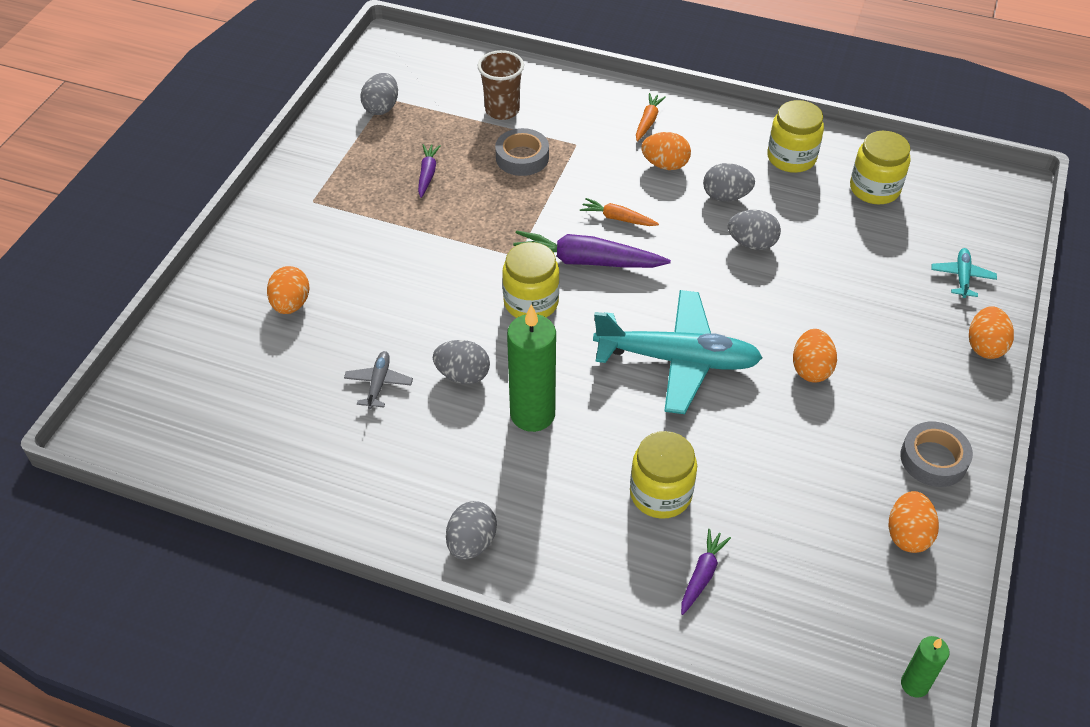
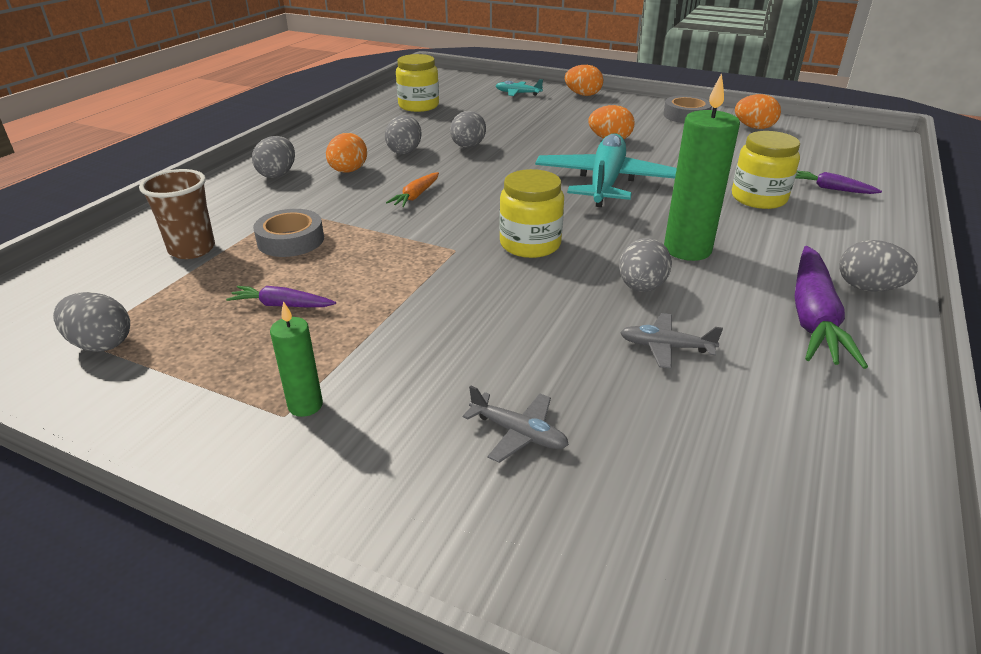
camera: 85 degrees left, 15 degrees down
orange egg [267,266,310,314] -> grey plane [463,386,569,463]
purple carrot [513,231,671,268] -> purple carrot moved to [795,246,868,369]
orange carrot [636,93,666,142] -> grey egg [252,136,295,178]
yellow jar [767,100,824,173] -> none
green candle [901,636,950,698] -> green candle moved to [270,301,323,417]

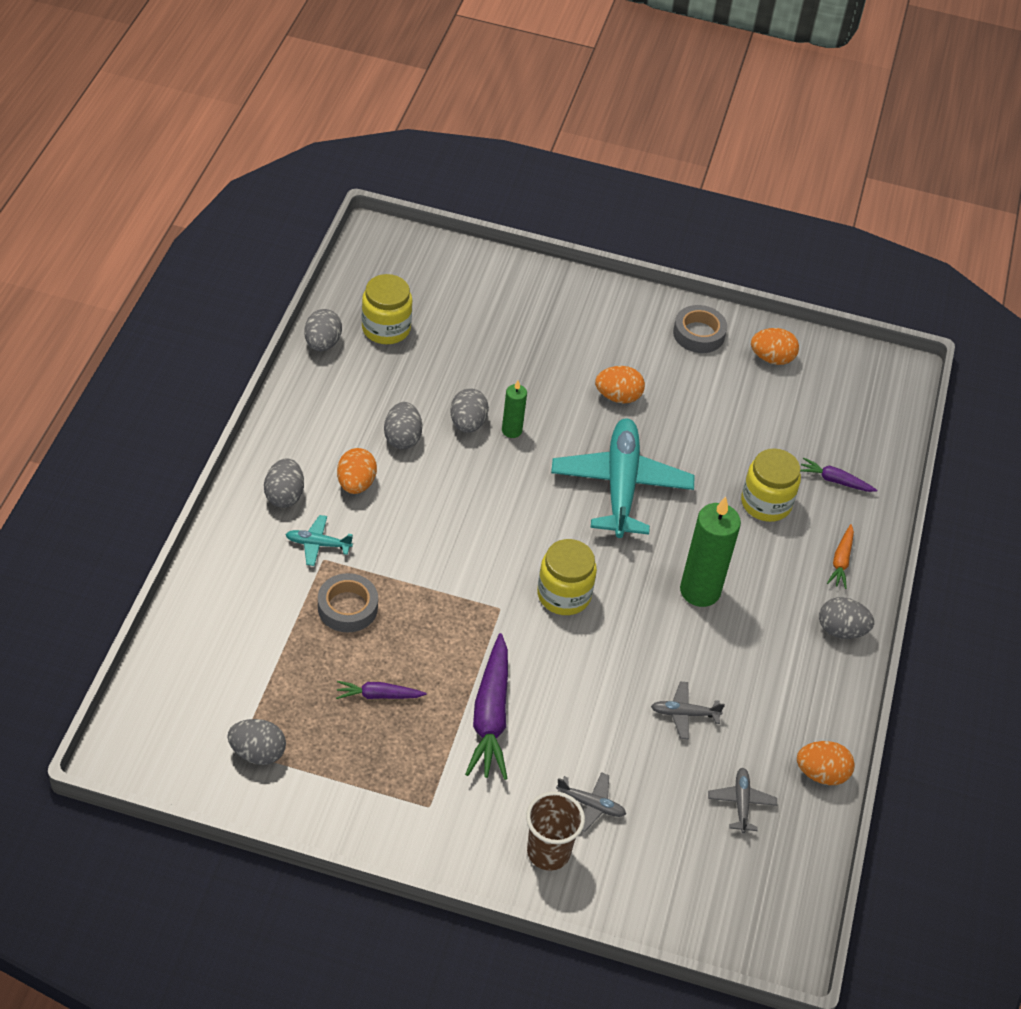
camera: 15 degrees left, 15 degrees up
brown cup [139,169,215,259] -> brown cup moved to [526,791,585,871]
green candle [270,301,323,417] -> green candle moved to [502,380,527,438]
orange carrot [386,172,439,207] -> orange carrot moved to [827,524,854,589]
turquoise plane [496,79,543,96] -> turquoise plane moved to [285,515,353,566]
orange egg [565,65,603,96] -> orange egg moved to [797,741,855,785]
grey egg [619,238,672,292] -> grey egg moved to [304,309,342,351]
purple carrot [795,246,868,369] -> purple carrot moved to [465,633,508,780]
none -> grey plane [708,768,777,833]

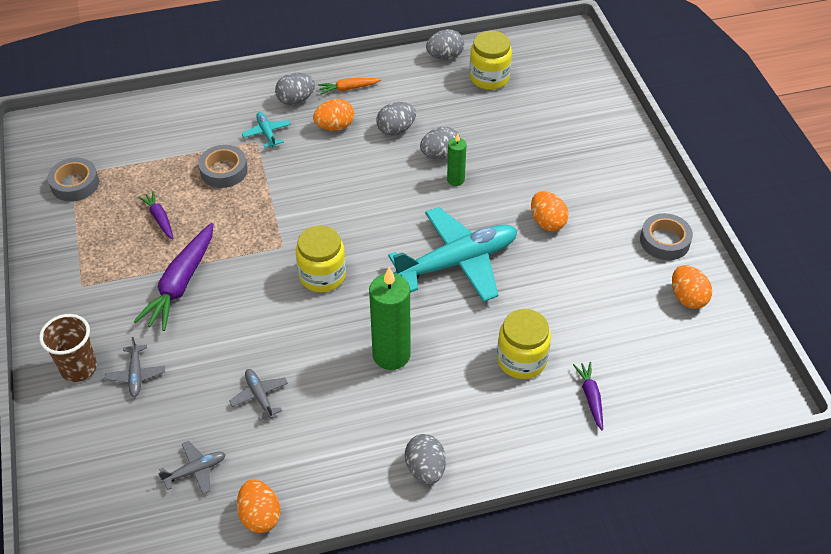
camera: 65 degrees right, 0 degrees up
grey egg [227,719,286,765] -> grey tape [48,158,99,202]
purple carrot [465,633,508,780] -> purple carrot turned 45 degrees counterclockwise [133,223,213,331]
orange carrot [827,524,854,589] -> orange carrot moved to [318,78,381,95]

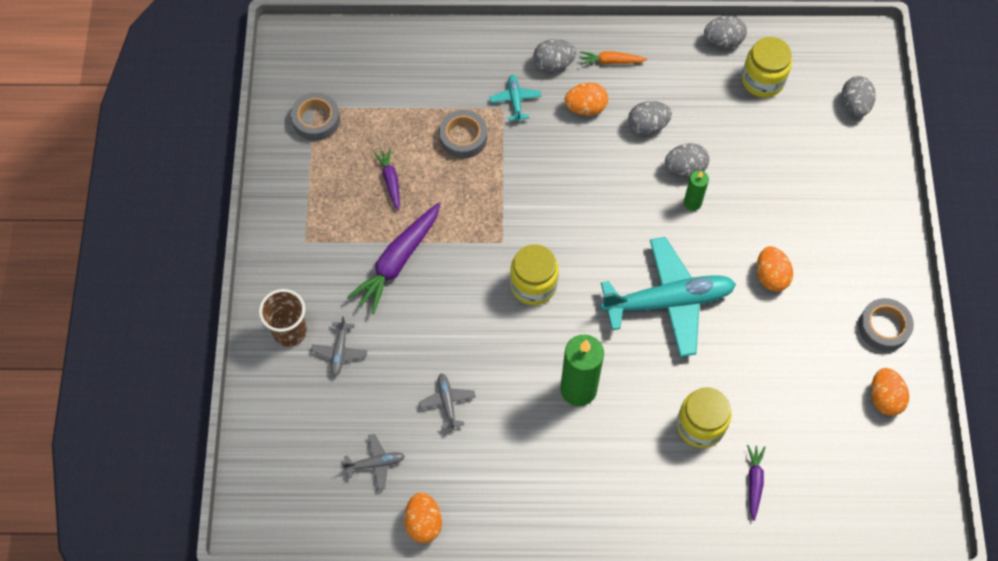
camera: 15 degrees right, 15 degrees up
grey egg [405,434,446,484] -> grey egg moved to [842,76,876,117]

